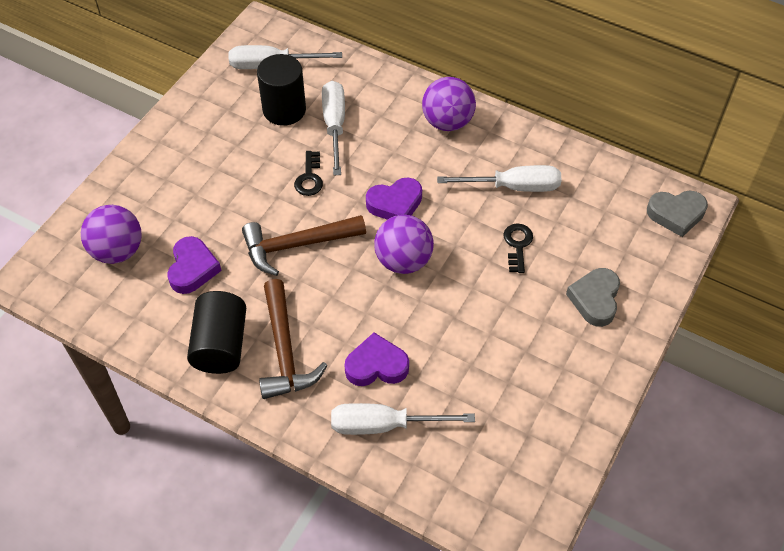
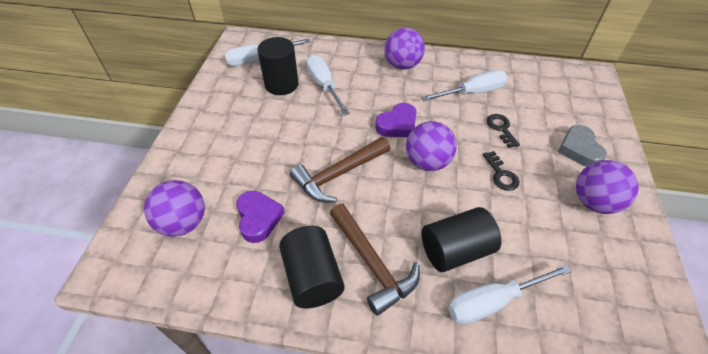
camera: 20 degrees left, 5 degrees down
black key [294,151,323,196] -> black key moved to [483,151,520,191]
purple heart [344,332,409,386] -> black cylinder [421,207,501,272]
grey heart [647,191,708,237] -> none
none -> purple ball [576,160,639,214]

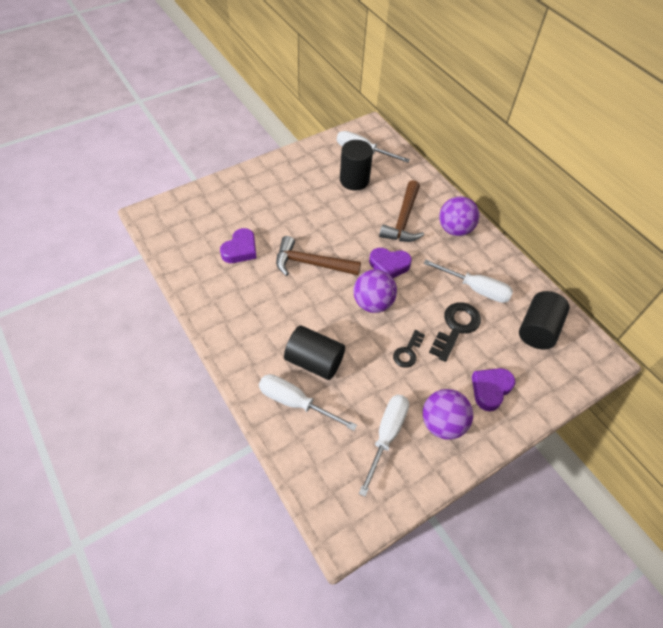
camera: 45 degrees right, 5 degrees up
purple ball [144,180,205,237] -> none
black cylinder [279,226,344,308] -> black cylinder moved to [519,291,570,350]
white screwdriver [306,55,350,116] -> white screwdriver moved to [359,395,409,497]
brown hammer [330,204,420,316] -> brown hammer moved to [379,180,424,242]
black key [487,114,520,148] -> black key [429,302,481,362], size x1.65
grey heart [558,125,607,167] -> purple heart [472,368,515,411]

